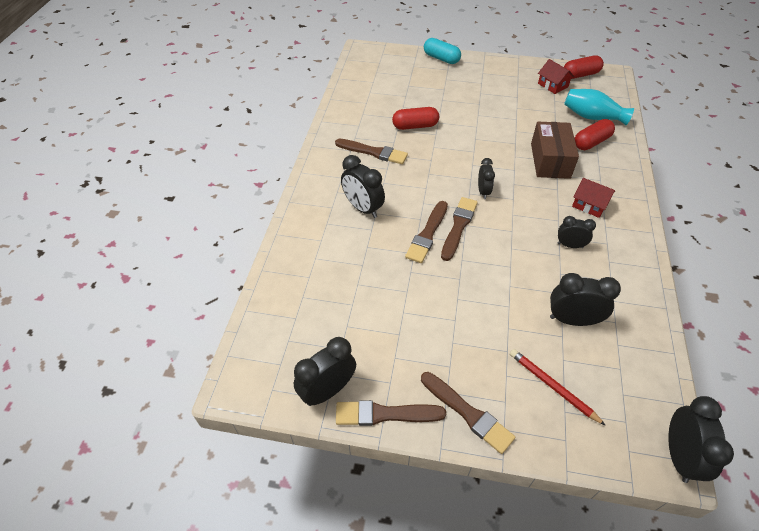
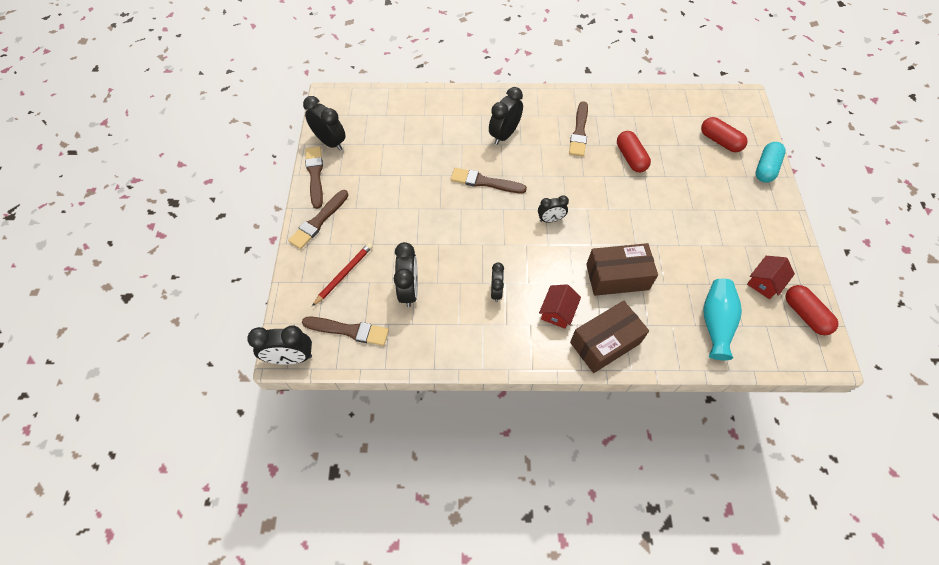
camera: 80 degrees right, 10 degrees up
brown brush [441,197,478,261] -> brown brush moved to [302,317,389,346]
red capsule [575,119,615,150] -> red capsule moved to [701,117,748,152]
none -> brown box [570,300,649,373]

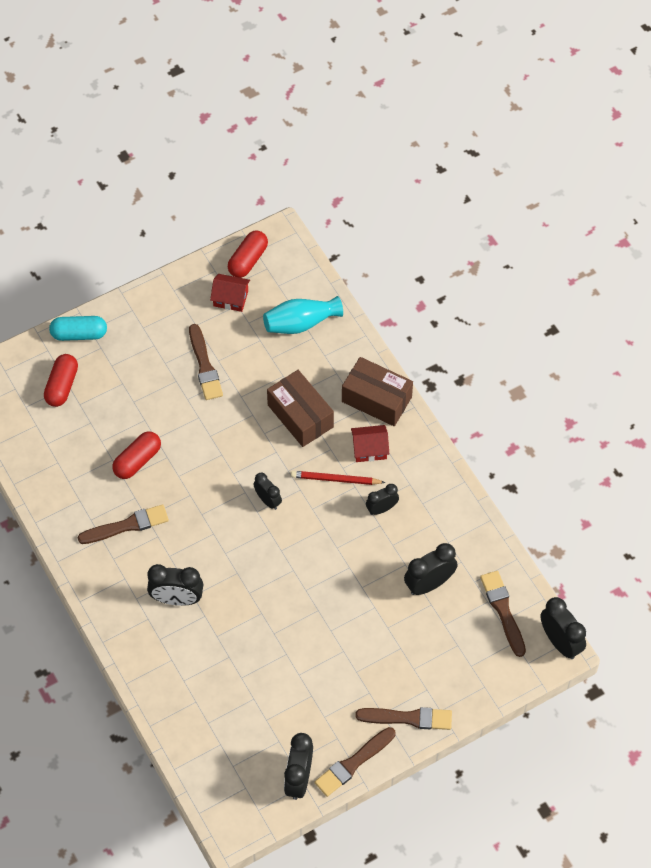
camera: 120 degrees left, 0 degrees up
red pencil [312,243,373,306] -> red pencil moved to [291,471,386,485]
brown brush [451,168,527,193] -> brown brush moved to [189,324,223,400]

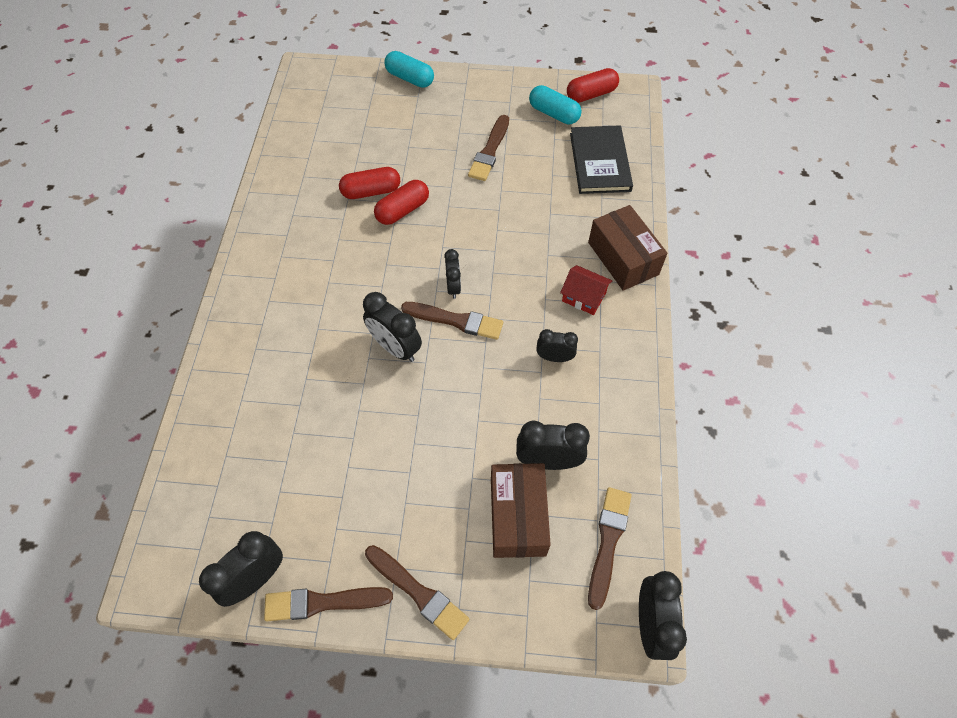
camera: 35 degrees right, 0 degrees up
red capsule [44,354,78,407] -> red capsule moved to [374,180,429,225]
brown brush [77,504,169,544] -> brown brush moved to [401,302,503,340]
black clock [147,564,203,606] -> black clock moved to [363,292,422,362]
red house [210,274,250,312] -> turquoise capsule [529,85,582,124]
turquoise vase [263,296,343,334] -> black book [570,125,633,194]
brown box [267,370,334,447] -> brown box moved to [491,463,551,558]
red pencil [291,471,386,485] -> none

